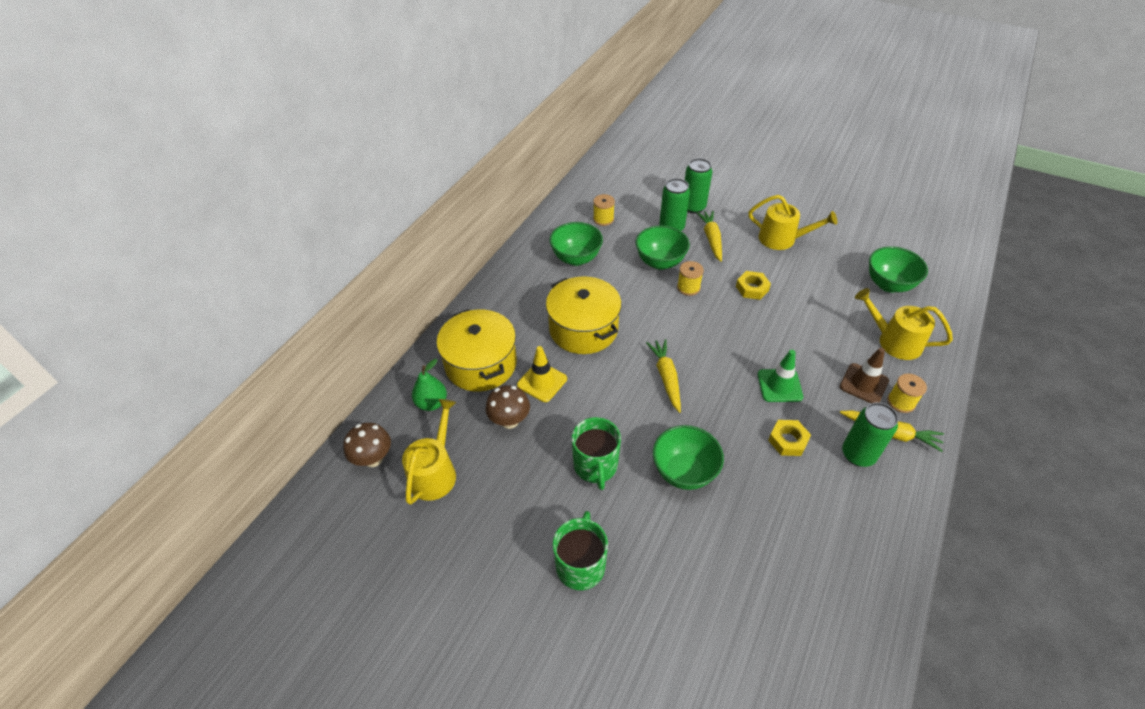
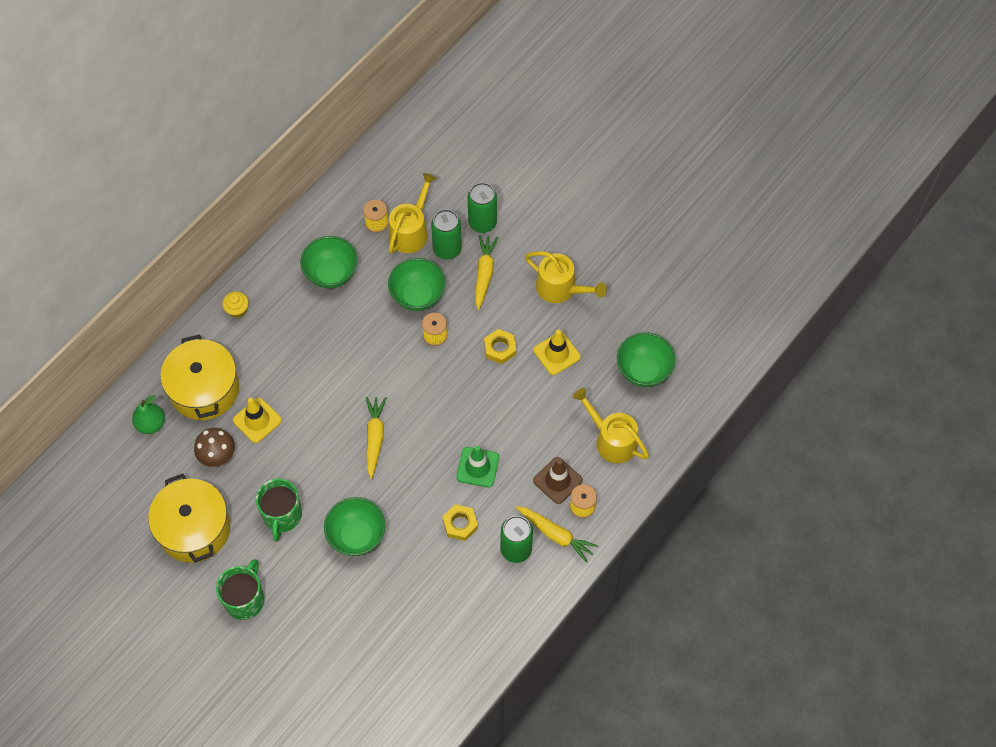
camera: 10 degrees right, 15 degrees up
brown mushroom [343,423,391,467] -> none
yellow watering can [402,399,456,505] -> yellow watering can moved to [389,173,436,254]
yellow pot [546,276,622,354] -> yellow pot moved to [148,473,230,563]
none -> yellow cupcake [222,291,249,318]
none -> yellow traffic cone [533,329,580,375]

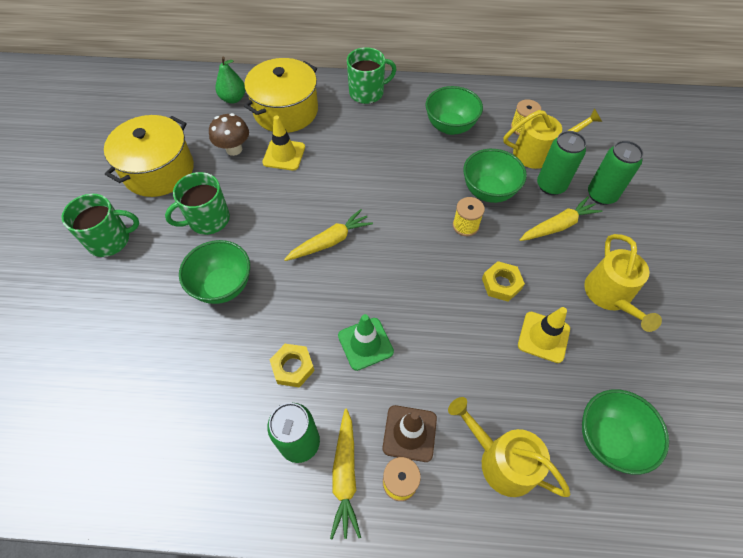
camera: 55 degrees right, 5 degrees down
yellow cupcake [222,291,249,318] -> green mug [347,47,396,104]
yellow watering can [573,388,649,463] -> yellow watering can turned 60 degrees counterclockwise [448,397,571,497]

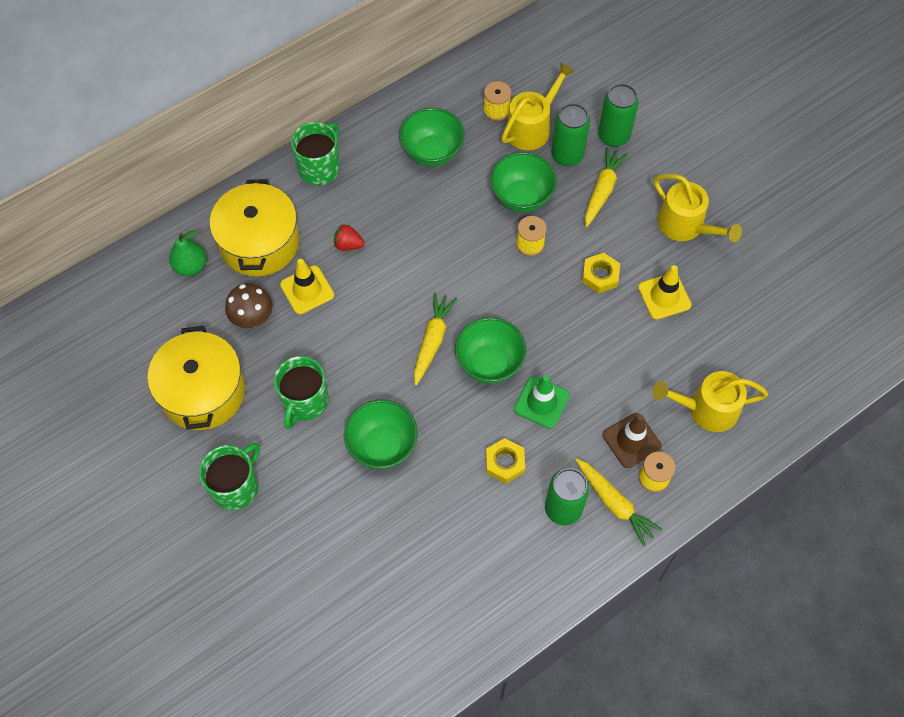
camera: 40 degrees left, 5 degrees up
green bowl [582,389,669,475] -> green bowl moved to [455,317,526,384]
none -> red strawberry [334,224,365,251]

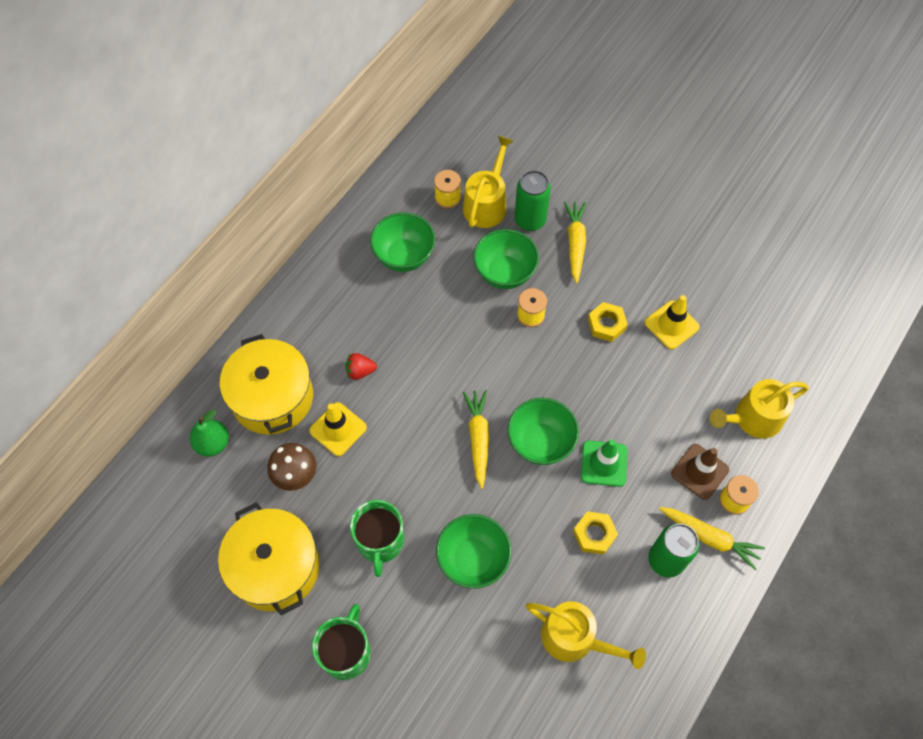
camera: 20 degrees left, 0 degrees up
green mug [291,122,340,185] -> none
green can [598,84,639,147] -> none
yellow watering can [654,174,742,242] -> yellow watering can moved to [526,601,646,669]

